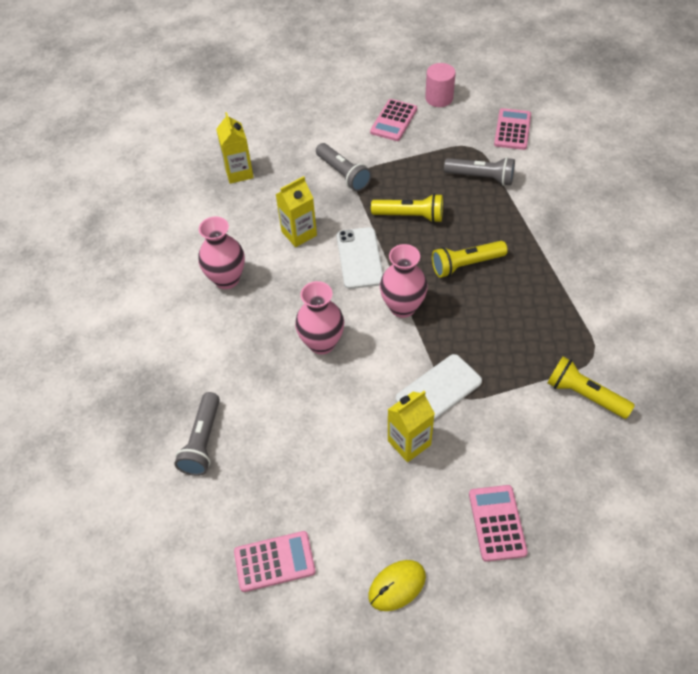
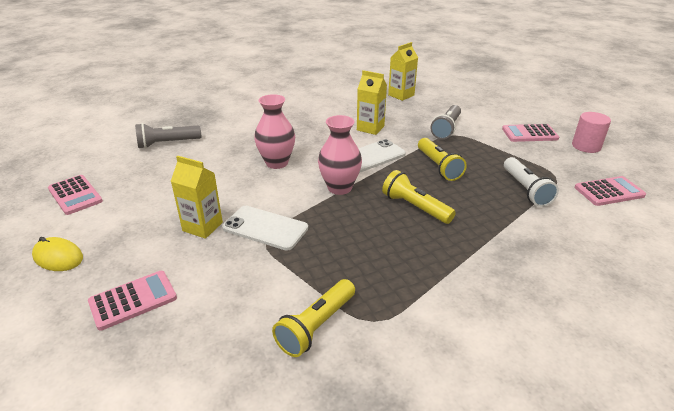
camera: 60 degrees right, 20 degrees down
pink vase [198,217,245,289] -> none
grey flashlight [444,157,515,186] -> white flashlight [504,157,559,207]
yellow flashlight [547,357,635,419] -> yellow flashlight turned 150 degrees counterclockwise [272,279,355,357]

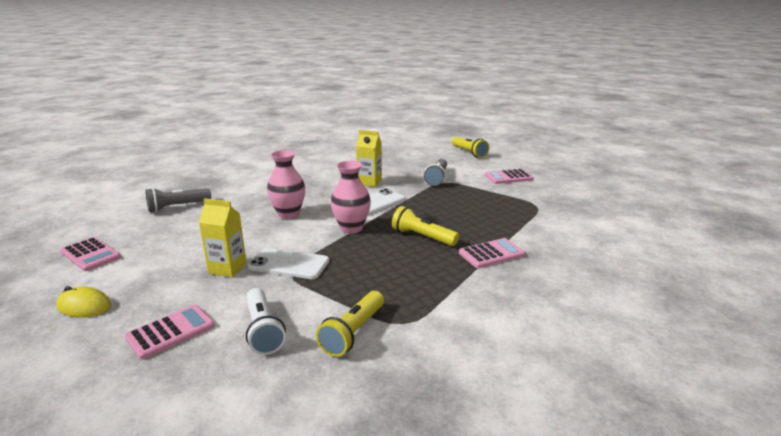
camera: 10 degrees left, 10 degrees down
yellow carton [388,42,418,101] -> none
yellow flashlight [418,138,467,181] -> yellow flashlight moved to [452,137,489,158]
white flashlight [504,157,559,207] -> white flashlight moved to [246,288,286,355]
pink cylinder [572,112,611,153] -> none
pink calculator [575,176,646,206] -> pink calculator moved to [459,238,525,268]

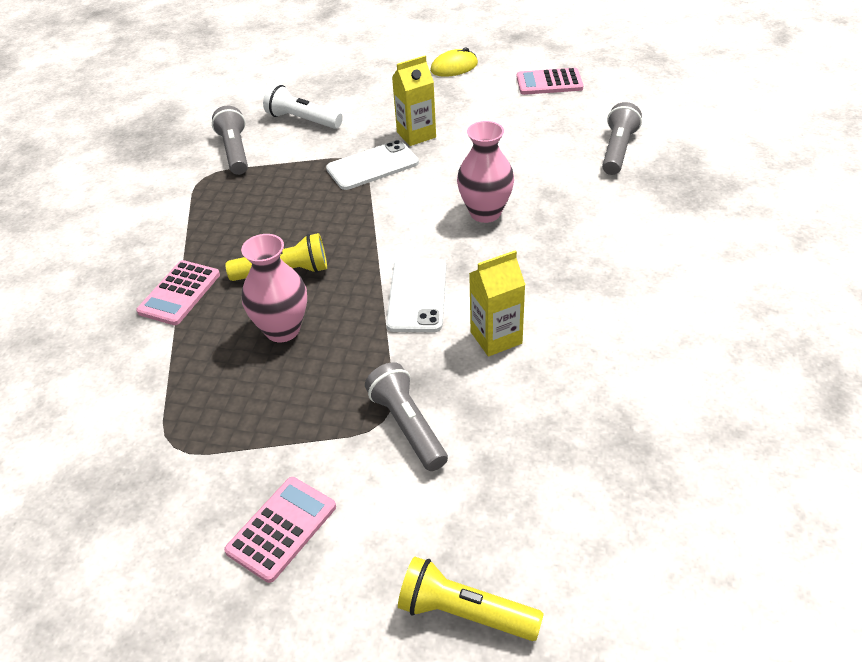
camera: 140 degrees right, 20 degrees up
pink calculator [125,305,215,360] -> none
yellow flashlight [316,291,384,357] -> grey flashlight [212,106,248,175]
pink vase [331,161,371,234] -> pink vase moved to [241,234,307,342]

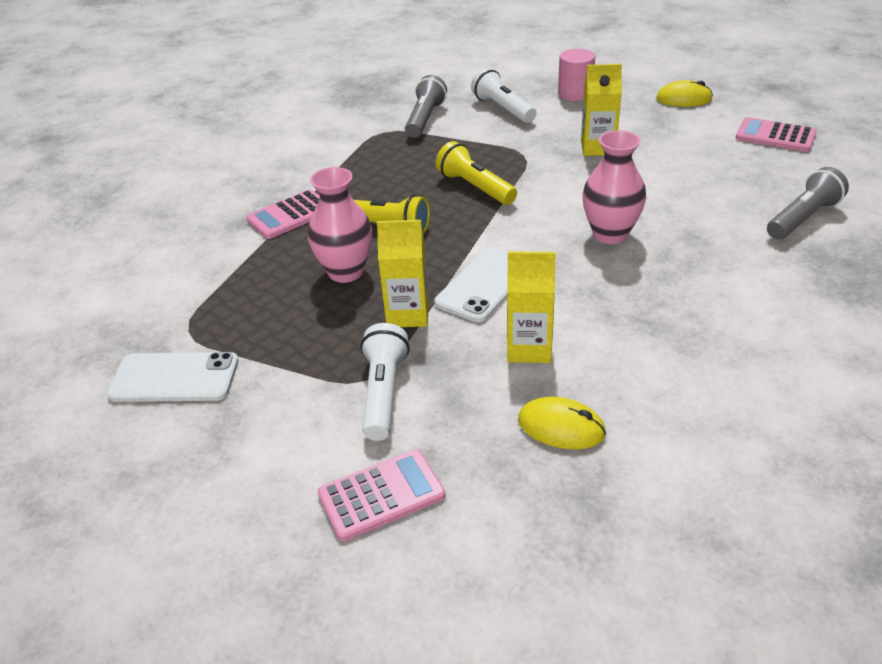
camera: 30 degrees right, 5 degrees down
pink calculator [224,477,336,583] -> pink calculator moved to [318,449,446,541]
white phone [326,140,419,190] -> white phone moved to [107,352,239,402]
grey flashlight [365,362,448,471] -> white flashlight [361,323,410,441]
yellow flashlight [398,557,544,641] -> yellow flashlight moved to [436,141,517,205]
none -> yellow carton [377,220,429,327]
none -> yellow mouse [518,397,606,450]
none -> pink cylinder [558,49,595,101]

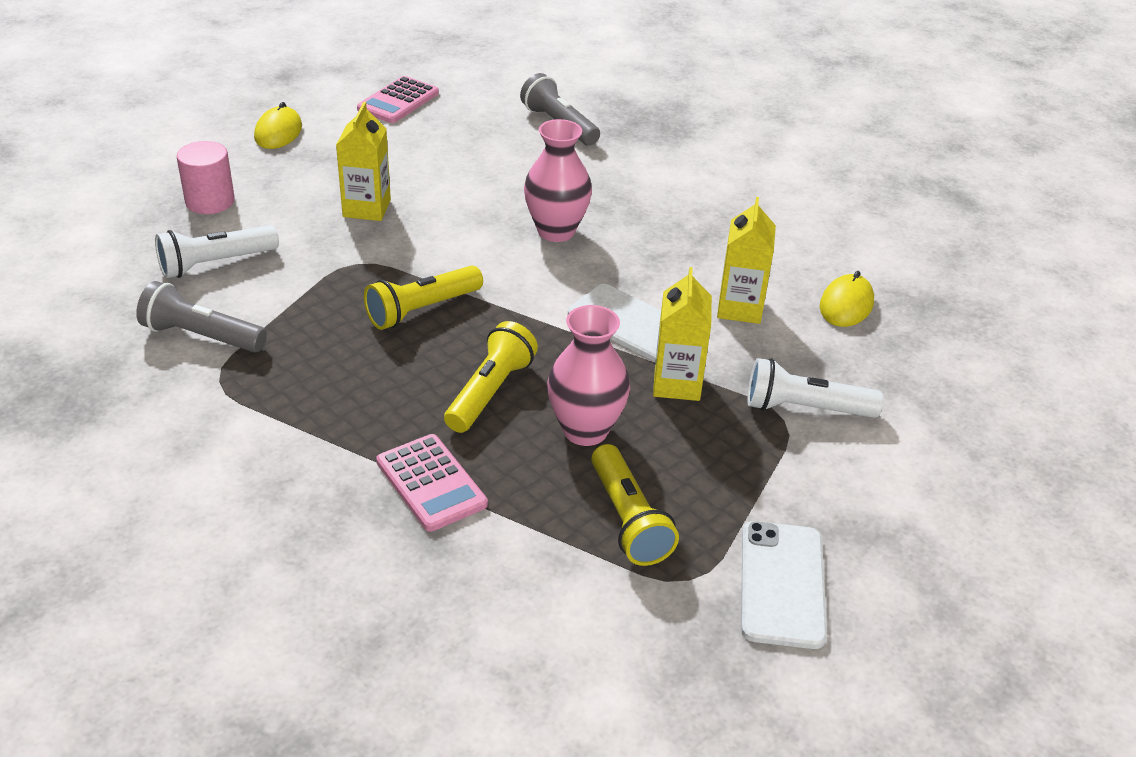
camera: 90 degrees left, 0 degrees up
pink calculator [318,449,446,541] -> none
none -> yellow flashlight [591,444,679,566]

